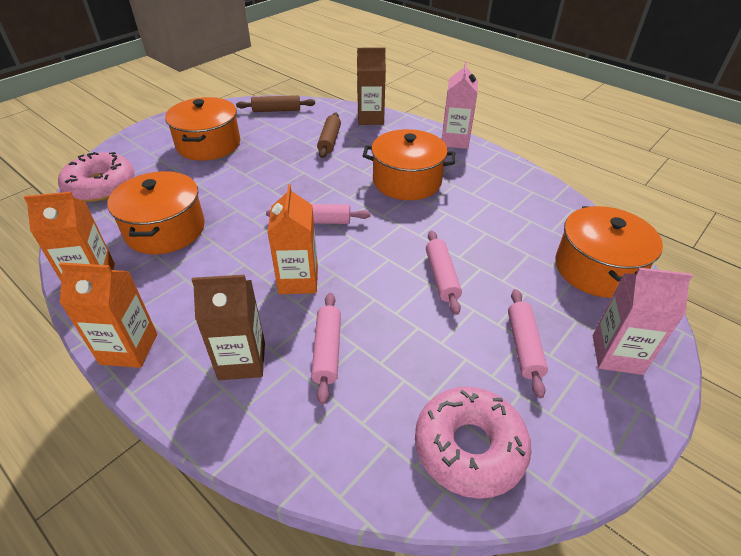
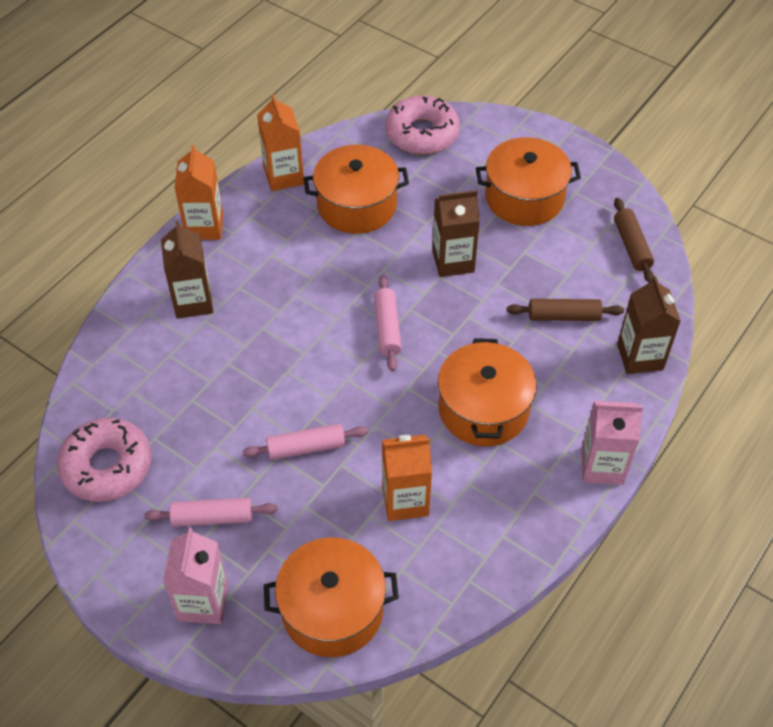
camera: 85 degrees right, 10 degrees up
orange carton [267,185,318,294] -> orange carton moved to [382,435,432,521]
pink rolling pin [311,293,341,405] -> none
none -> brown carton [432,190,480,277]

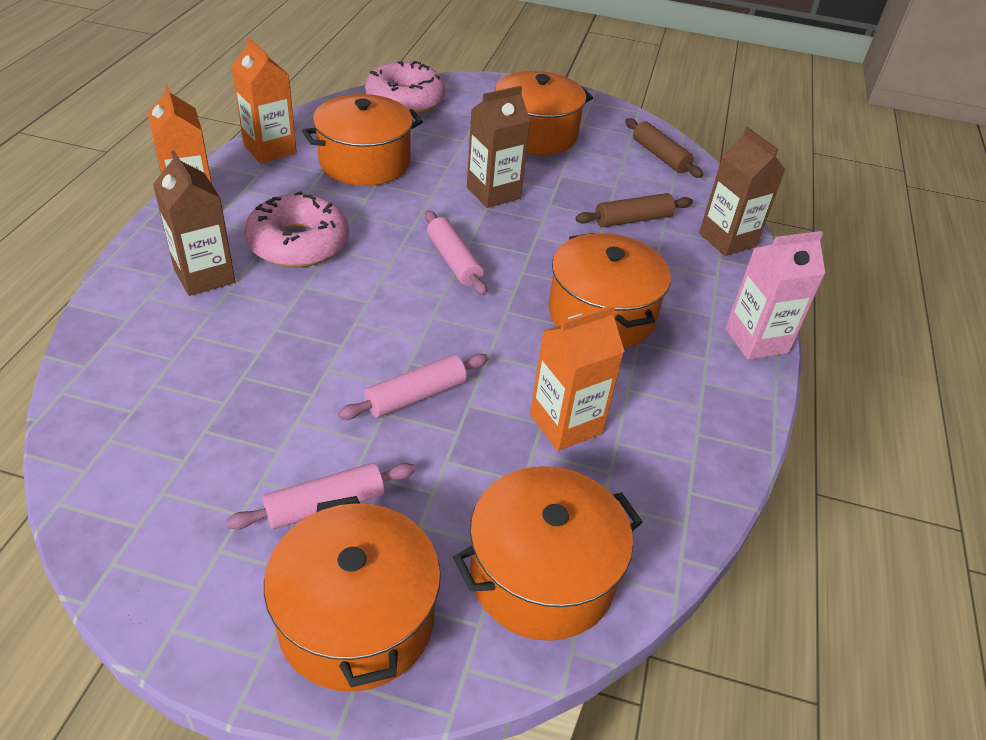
camera: 25 degrees left, 10 degrees down
pink donut [57,418,152,502] -> pink donut moved to [244,191,349,267]
pink carton [163,528,228,624] -> orange pot [264,496,441,692]

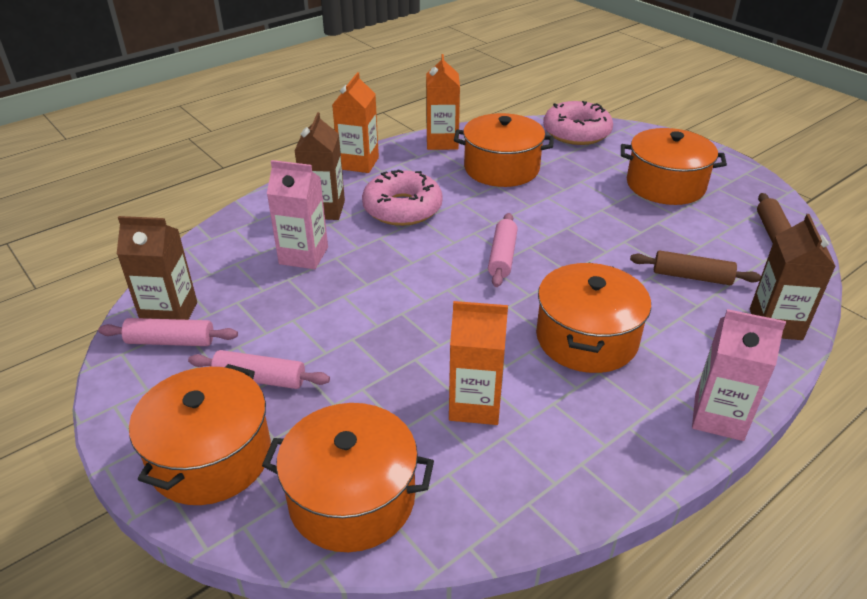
camera: 40 degrees right, 5 degrees down
pink rolling pin [338,354,488,420] -> pink rolling pin moved to [98,318,238,346]
brown carton [467,86,530,208] -> brown carton moved to [117,216,197,320]
none -> pink carton [267,160,328,269]

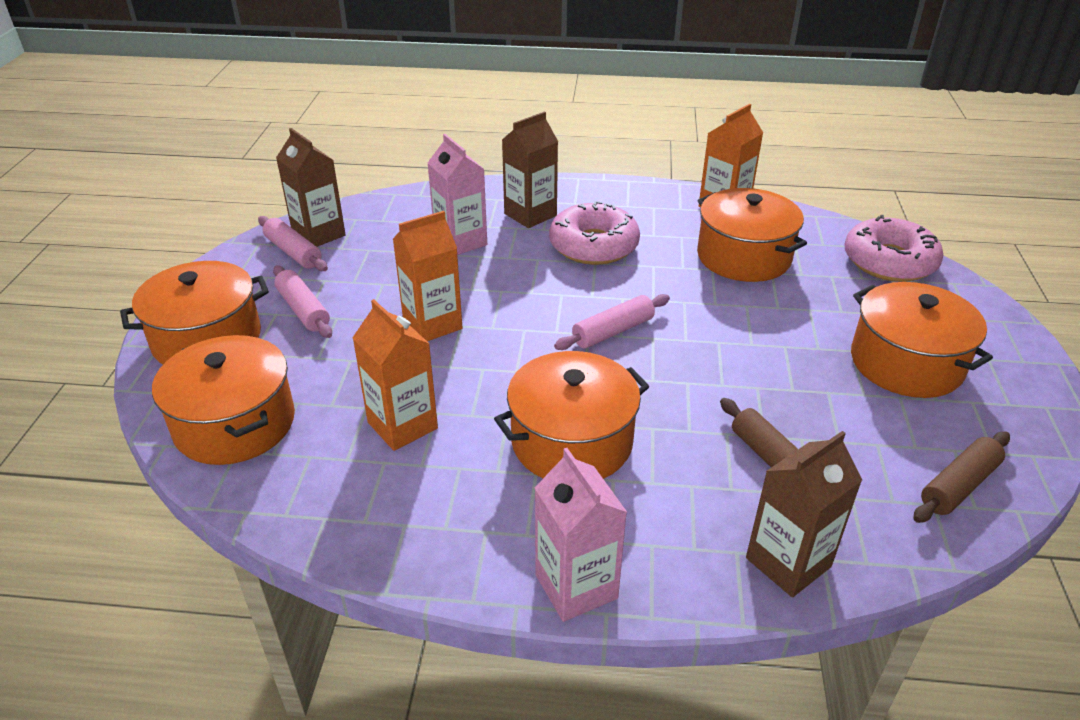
camera: 45 degrees right, 0 degrees up
orange carton [332,72,379,173] -> orange carton moved to [393,211,463,341]

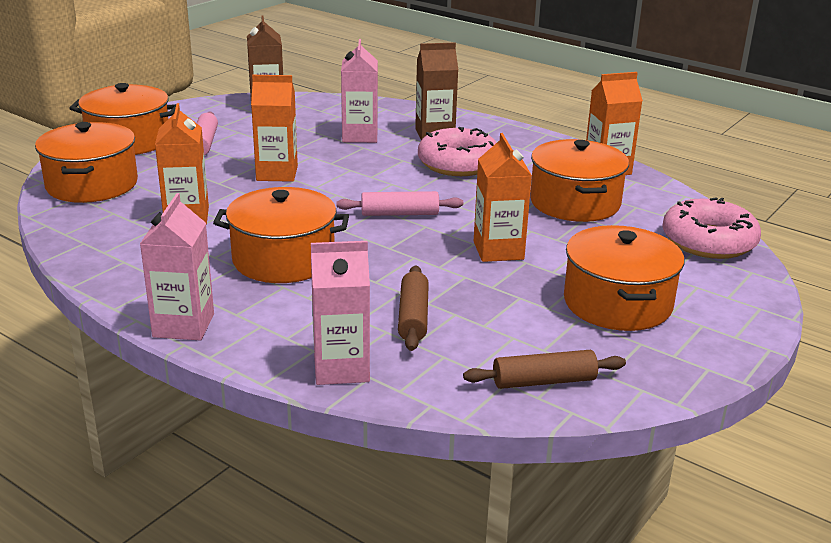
camera: 30 degrees right, 10 degrees down
pink rolling pin [258,216,328,271] -> none
brown carton [746,431,862,597] -> pink carton [311,241,370,385]
none -> orange carton [474,133,532,262]

